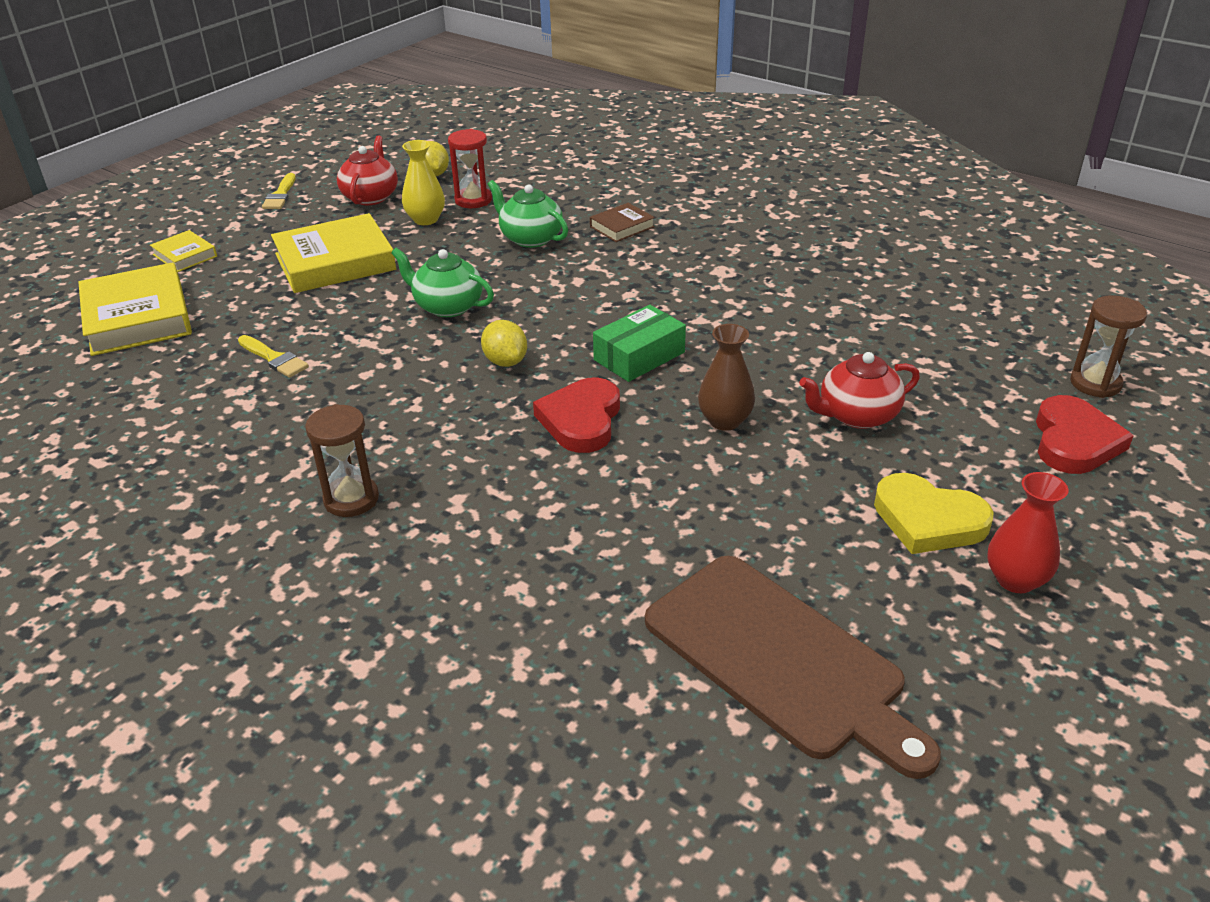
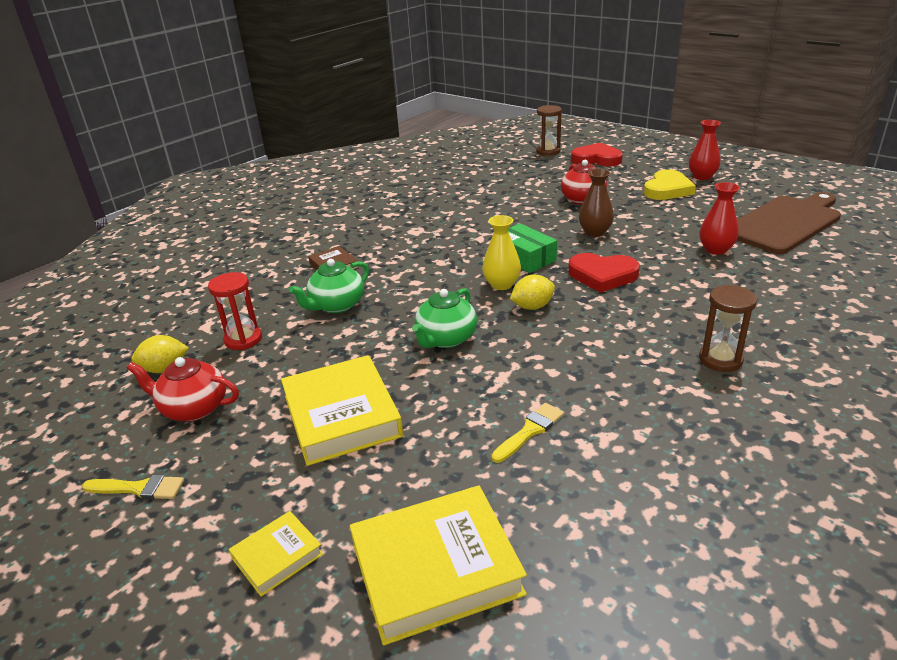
camera: 85 degrees left, 5 degrees down
yellow vase [402,140,445,225] -> yellow vase moved to [482,215,521,290]
none -> red vase [700,182,740,255]

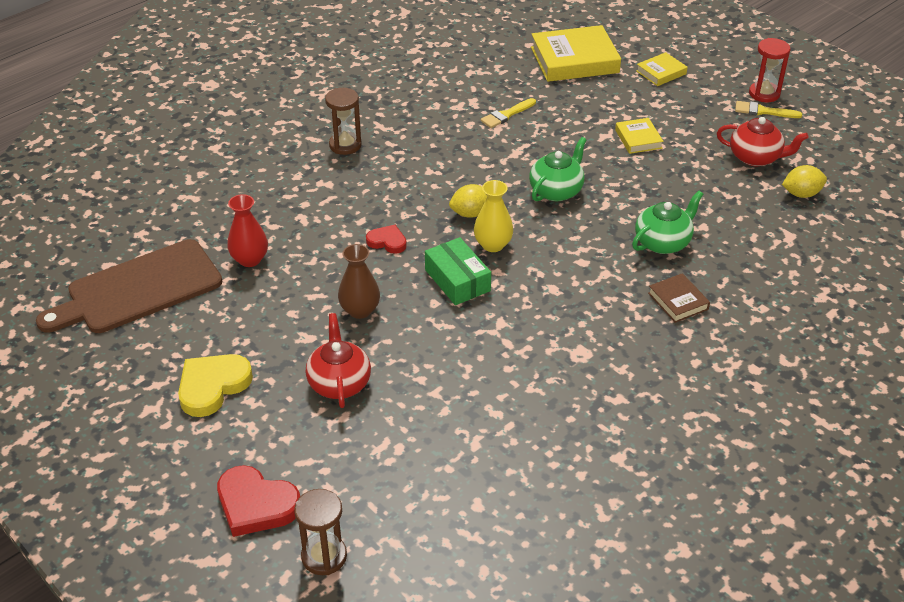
camera: 175 degrees left, 10 degrees up
red hourglass [208,272,262,350] -> red hourglass moved to [749,38,790,103]
yellow book [281,355,403,466] -> yellow book [615,118,663,154], size x0.51
red heart [568,253,640,293] -> red heart [366,225,407,254], size x0.58
red vase [689,120,721,180] -> none

